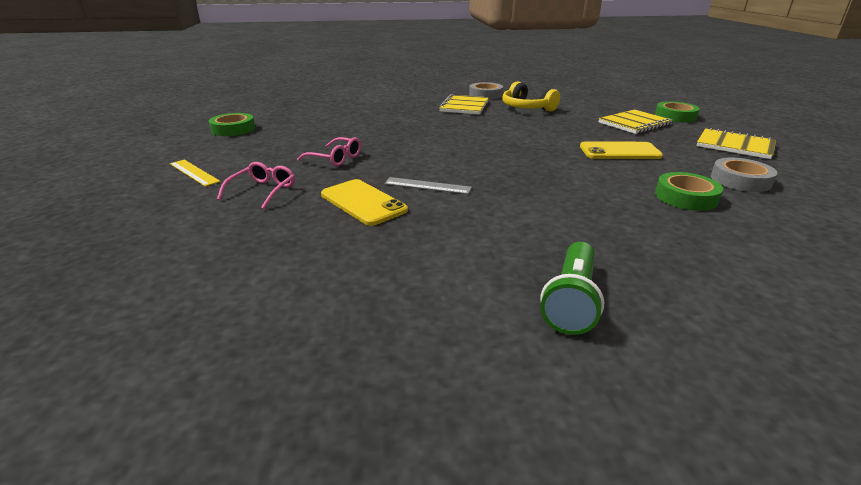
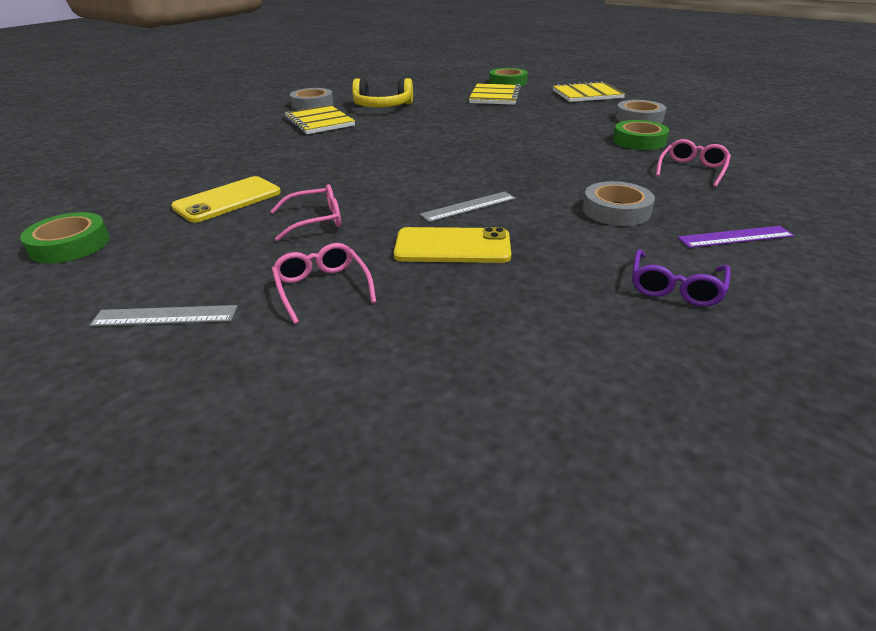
camera: 45 degrees left, 5 degrees up
yellow ruler [170,160,221,187] -> grey ruler [89,305,238,326]
green flashlight [540,242,604,335] -> purple ruler [678,226,794,248]
yellow phone [580,141,663,159] -> yellow phone moved to [171,176,281,223]
none -> grey tape [583,181,655,226]
none -> purple glasses [632,250,731,307]
none -> pink glasses [656,139,731,187]

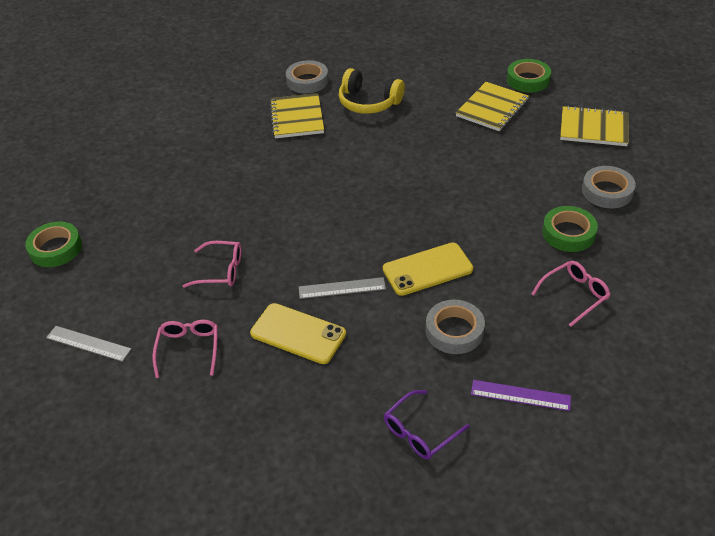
camera: 25 degrees right, 10 degrees up
yellow phone [171,176,281,223] -> yellow phone moved to [383,243,473,296]

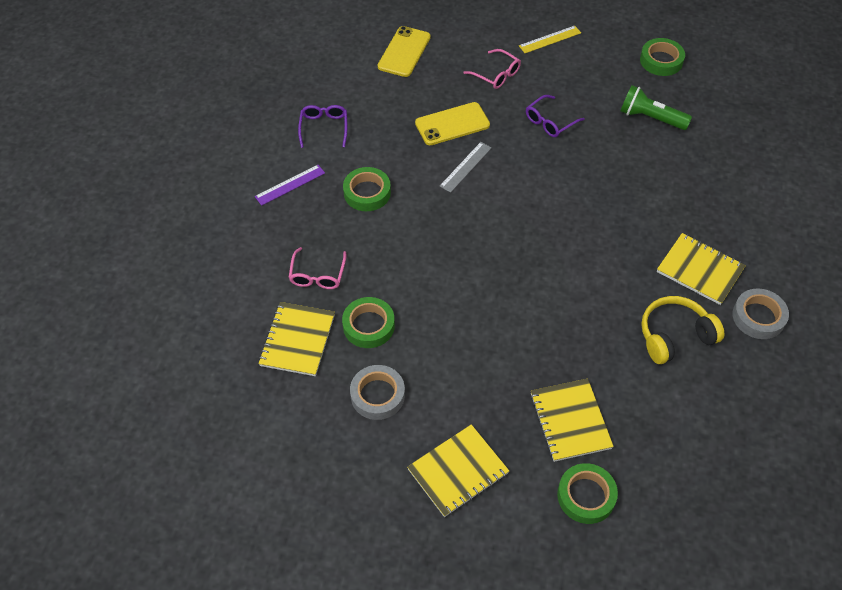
camera: 130 degrees right, 10 degrees up
grey ruler [46,326,132,362] -> yellow ruler [519,26,581,53]
pink glasses [183,241,242,288] -> purple glasses [526,95,585,137]
yellow phone [383,243,473,296] -> yellow phone moved to [378,26,431,77]
grey tape [426,300,485,354] -> green tape [343,167,391,211]
none -> yellow notebook [258,302,335,376]
none -> green flashlight [620,85,692,130]

